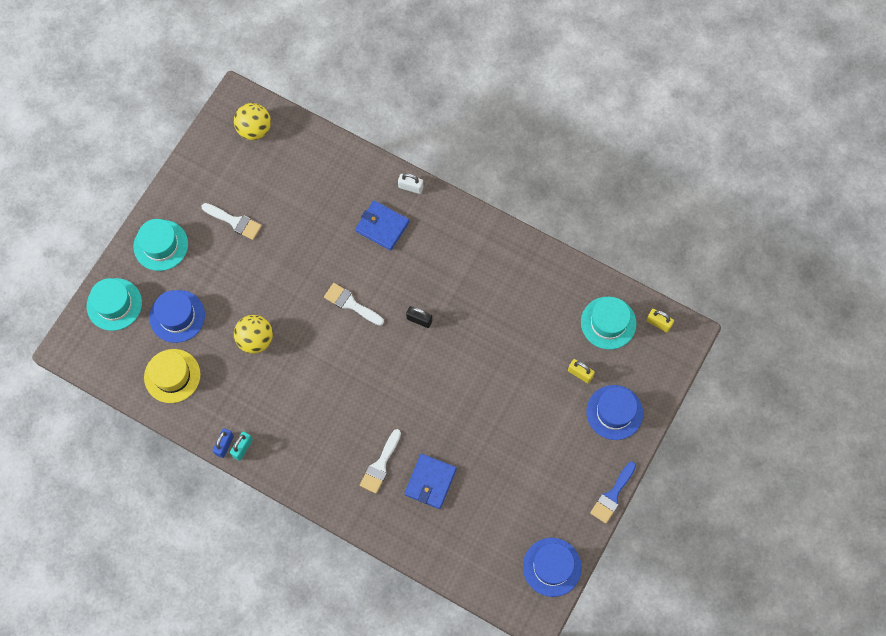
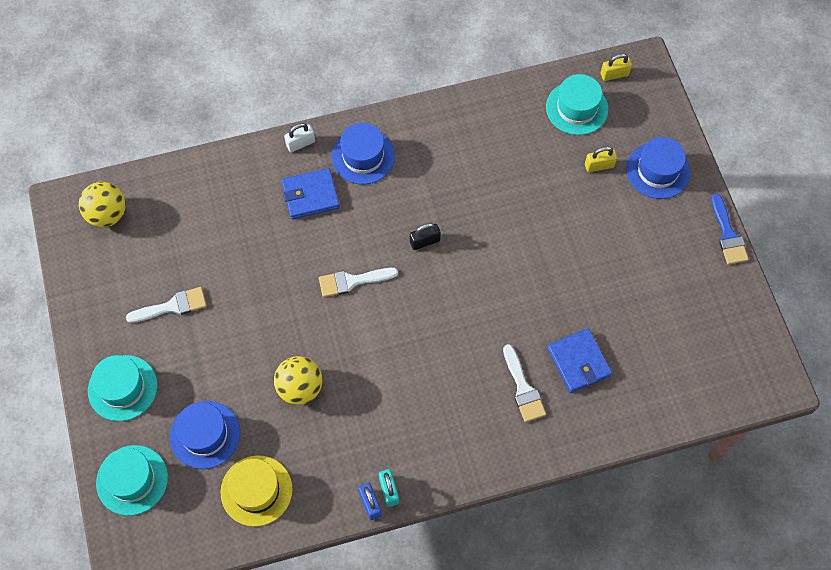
camera: 45 degrees left, 5 degrees down
blue hat [523,538,582,597] -> blue hat moved to [332,123,395,184]

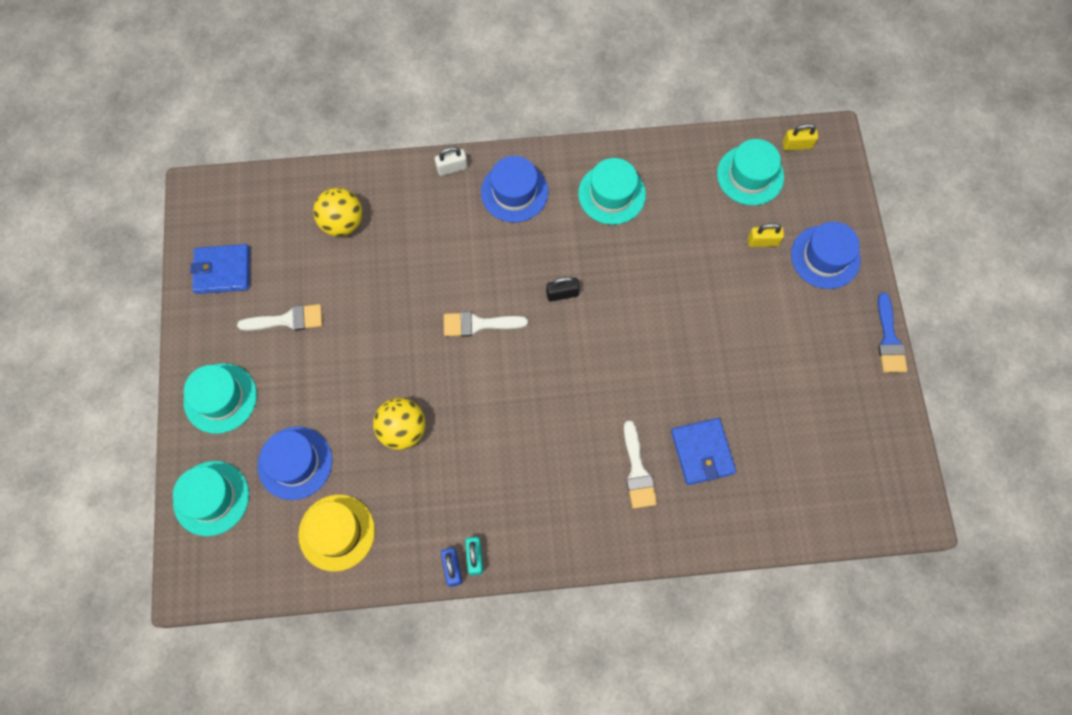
camera: 10 degrees right, 5 degrees up
yellow ball [79,182,126,227] -> yellow ball moved to [313,188,362,236]
blue wallet [282,168,340,219] -> blue wallet moved to [190,244,250,294]
none -> turquoise hat [578,158,646,225]

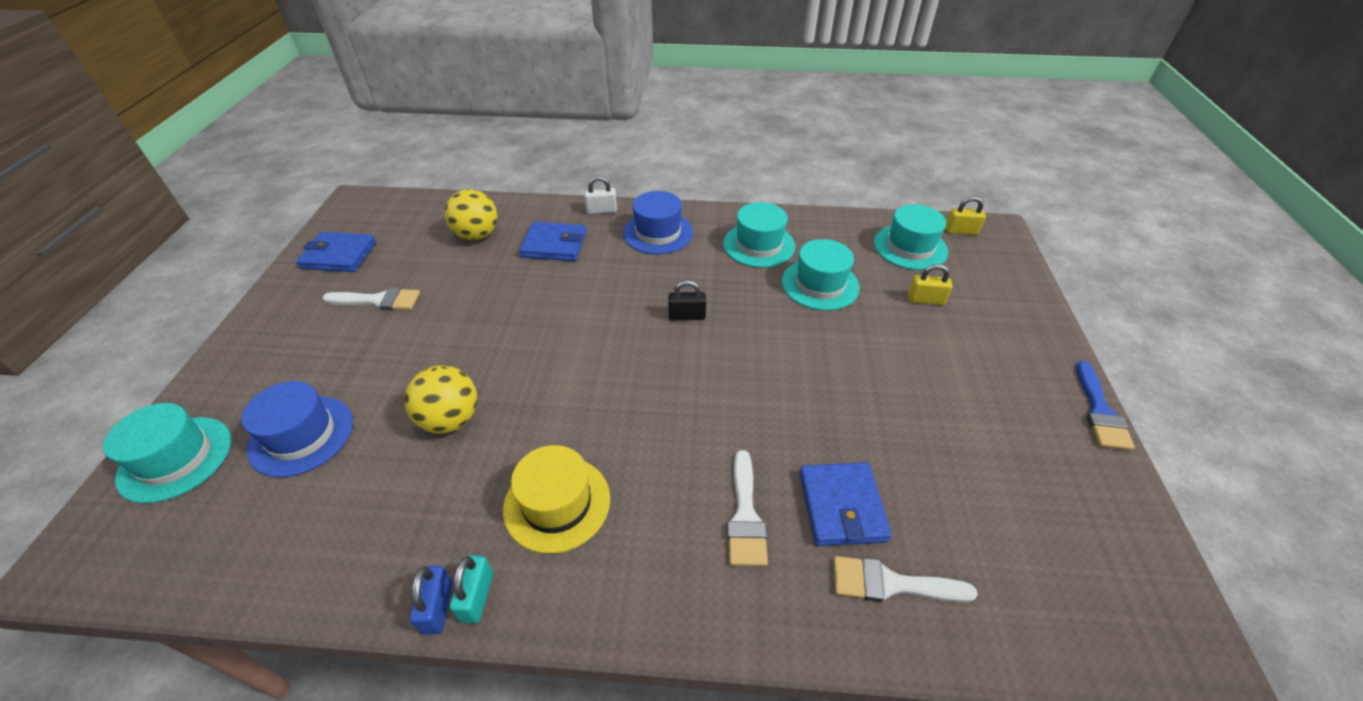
camera: 10 degrees right, 25 degrees down
turquoise hat [184,363,257,434] -> turquoise hat moved to [782,239,860,311]
yellow hat [298,495,375,572] -> yellow hat moved to [503,445,610,554]
white brush [444,312,528,337] -> white brush moved to [833,556,978,602]
blue hat [791,222,861,289] -> none
none -> blue wallet [519,222,586,261]

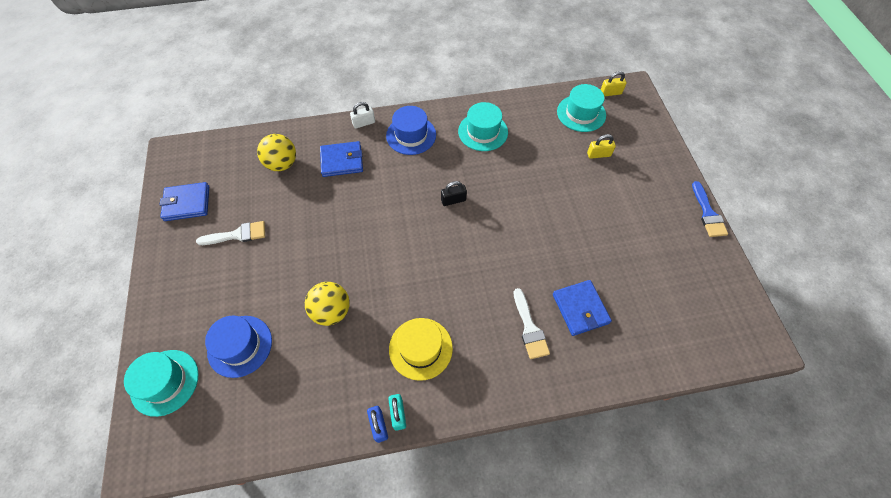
camera: 15 degrees left, 15 degrees up
turquoise hat [782,239,860,311] -> none
white brush [833,556,978,602] -> none

